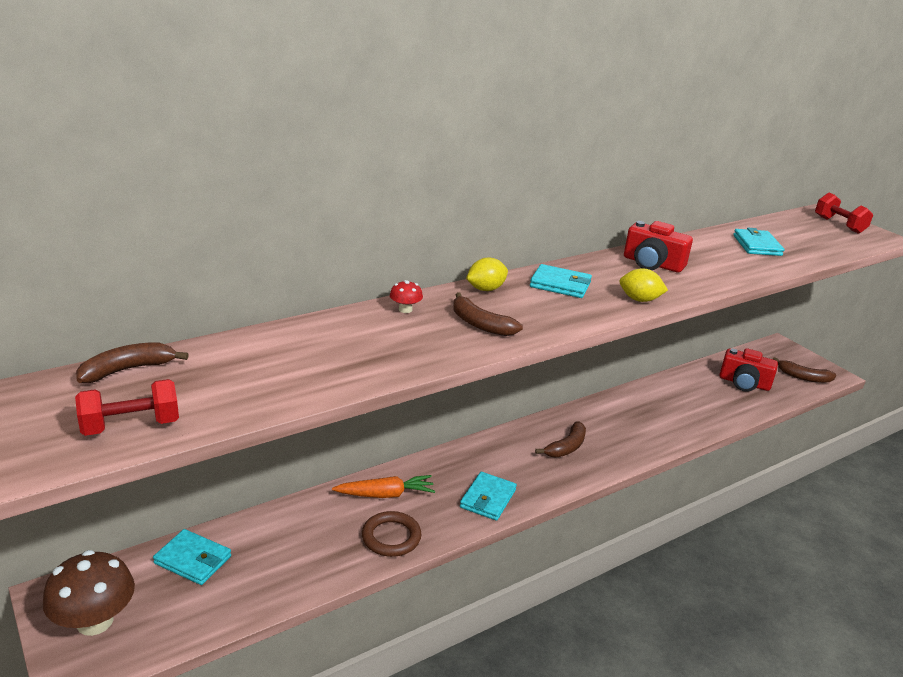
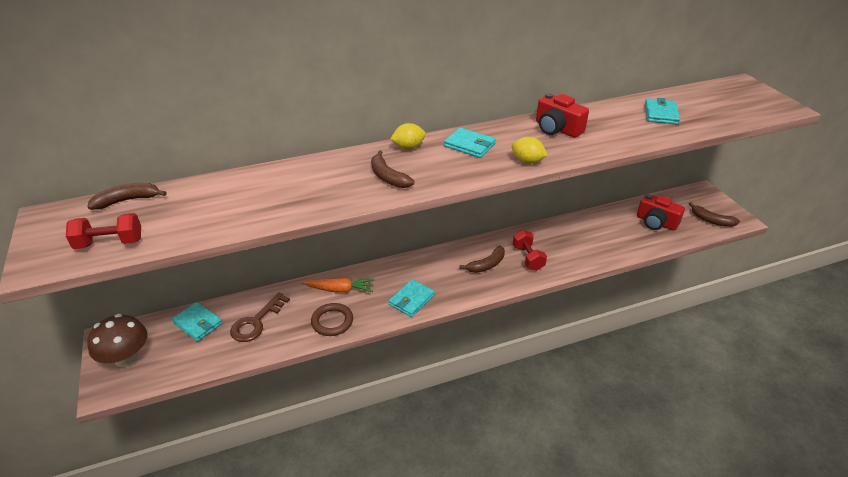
camera: 15 degrees right, 10 degrees up
red mushroom [390,280,423,313] -> none
red dumbbell [815,193,873,234] -> red dumbbell moved to [513,230,547,271]
none -> brown key [230,292,290,342]

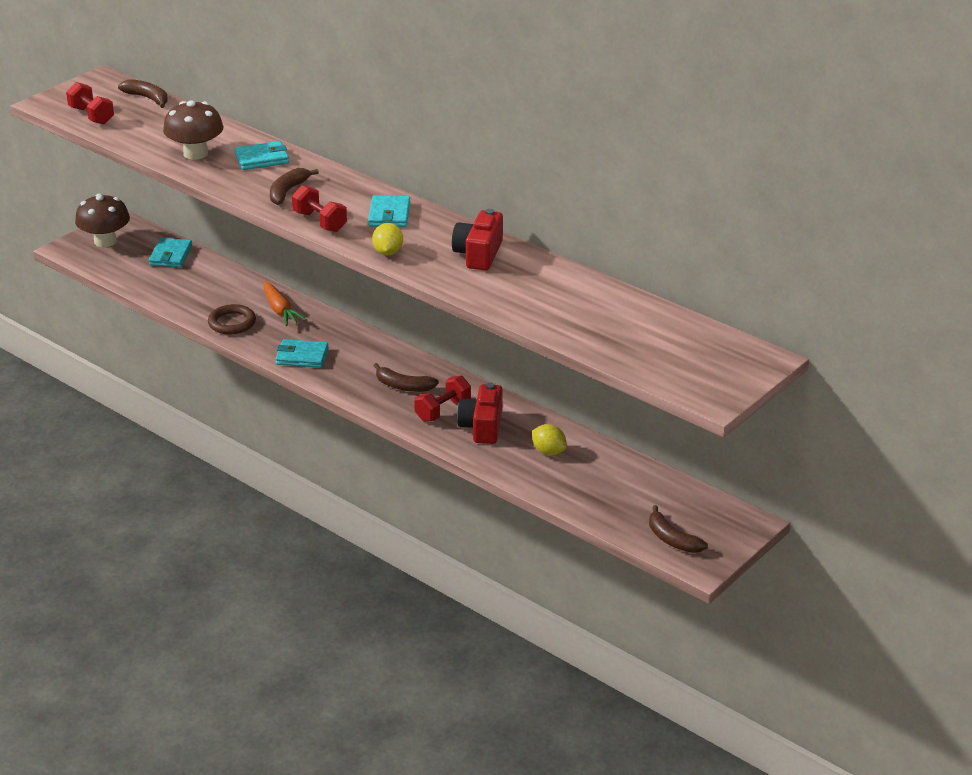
camera: 60 degrees right, 5 degrees down
brown key [230,292,290,342] -> none
yellow lemon [390,123,426,149] -> yellow lemon moved to [532,424,567,455]
red camera [637,194,685,230] -> red camera moved to [457,383,503,444]
turquoise wallet [645,98,680,125] -> turquoise wallet moved to [234,141,289,170]
brown banana [689,202,740,227] -> brown banana turned 45 degrees counterclockwise [649,505,708,553]
none -> brown mushroom [163,101,223,160]
none -> red dumbbell [292,185,347,232]

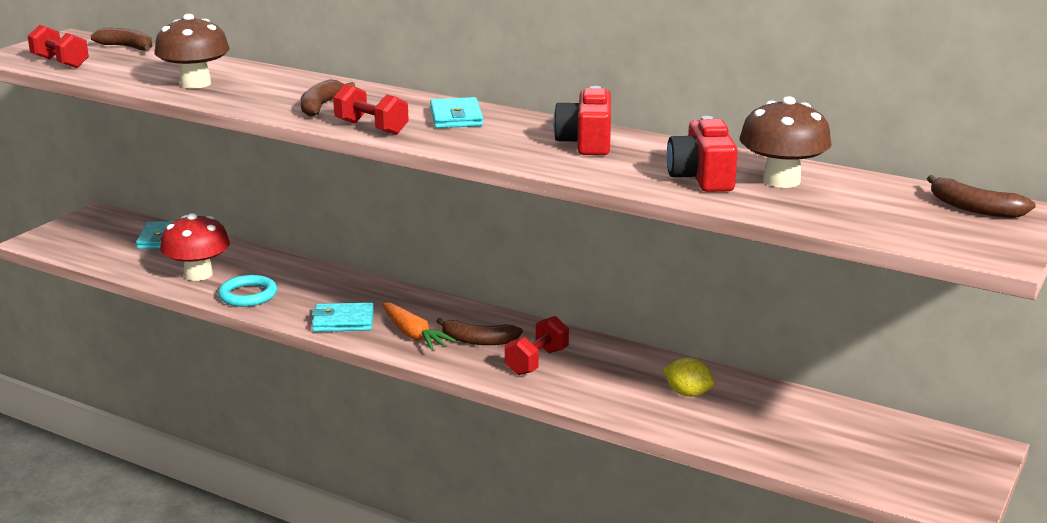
camera: 10 degrees left, 10 degrees down
brown mushroom [75,194,130,247] -> brown mushroom moved to [740,96,832,188]
brown ring [208,304,256,334] -> turquoise ring [218,275,277,307]
turquoise wallet [234,141,289,170] -> none
orange carrot [263,281,307,326] -> orange carrot moved to [383,303,456,350]
yellow lemon [372,223,403,256] -> none
red camera [457,383,503,444] -> red camera moved to [667,116,738,192]
brown banana [649,505,708,553] -> brown banana moved to [927,175,1036,218]
none -> red mushroom [160,213,230,281]

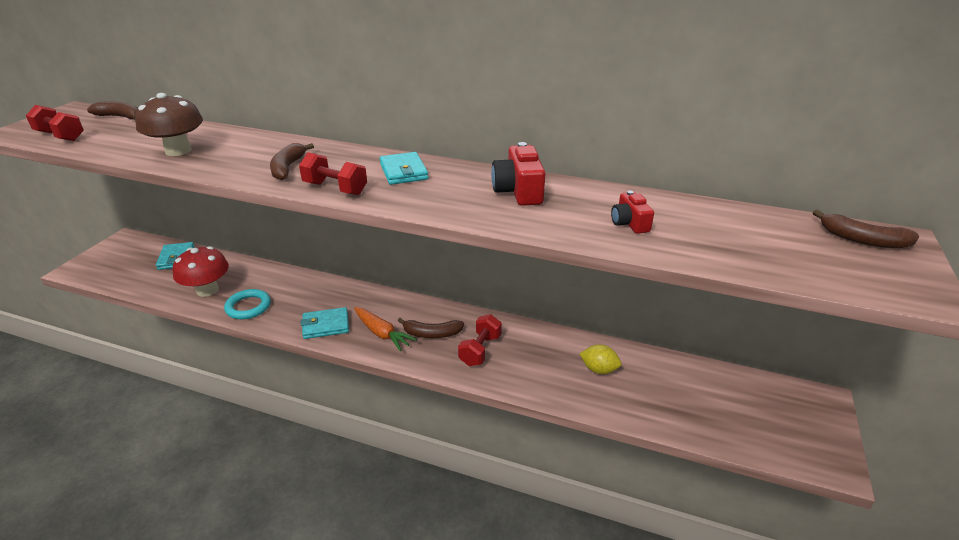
camera: 10 degrees left, 10 degrees up
red camera [667,116,738,192] -> red camera [611,191,654,234], size x0.61
brown mushroom [740,96,832,188] -> none

